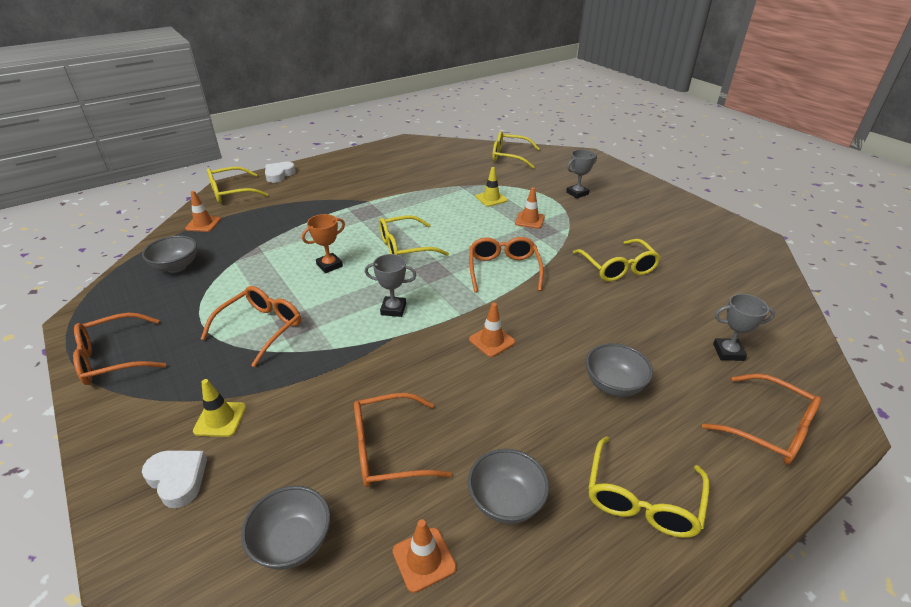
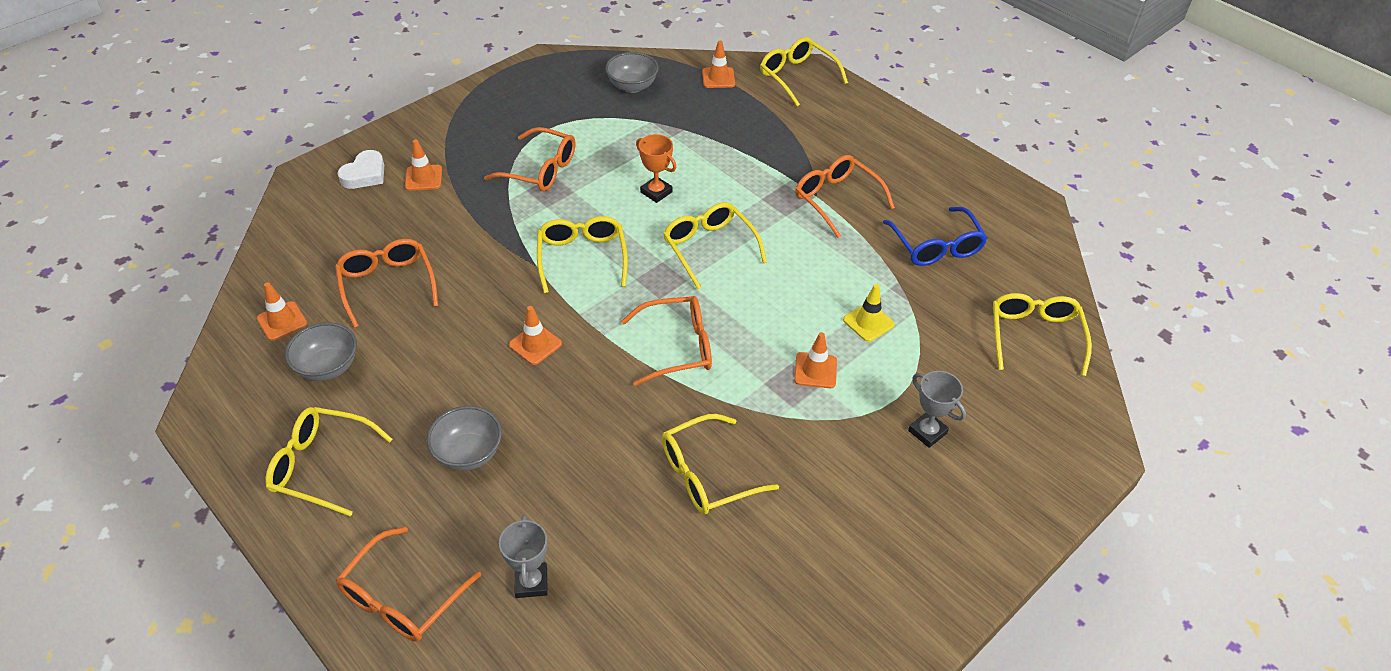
camera: 80 degrees right, 10 degrees up
orange glasses [73,313,166,385] -> orange glasses moved to [795,155,895,238]
yellow traffic cone [193,379,246,437] -> orange traffic cone [405,139,442,191]
grey bowl [241,486,330,570] -> none
white heart [265,162,296,183] -> none
grey trophy [365,254,417,317] -> yellow glasses [537,216,628,293]
none -> blue glasses [883,207,987,266]

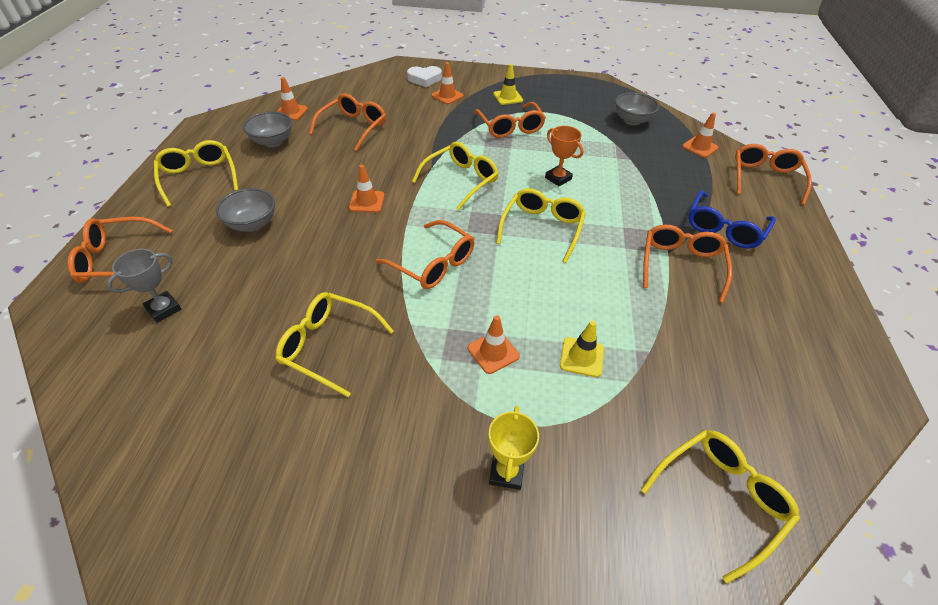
camera: 50 degrees right, 0 degrees up
orange trophy [636,134,676,203] -> orange trophy turned 45 degrees counterclockwise [545,126,583,186]
yellow glasses [760,37,848,106] -> orange glasses [735,144,812,205]
blue glasses [883,207,987,266] -> blue glasses moved to [688,191,776,249]
grey trophy [908,371,966,448] -> yellow trophy [488,406,539,490]
none -> yellow traffic cone [493,64,523,105]

